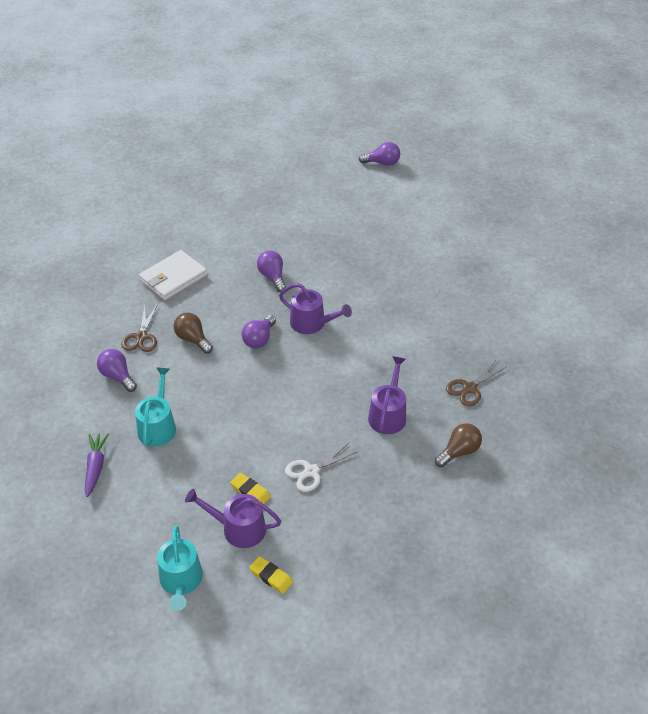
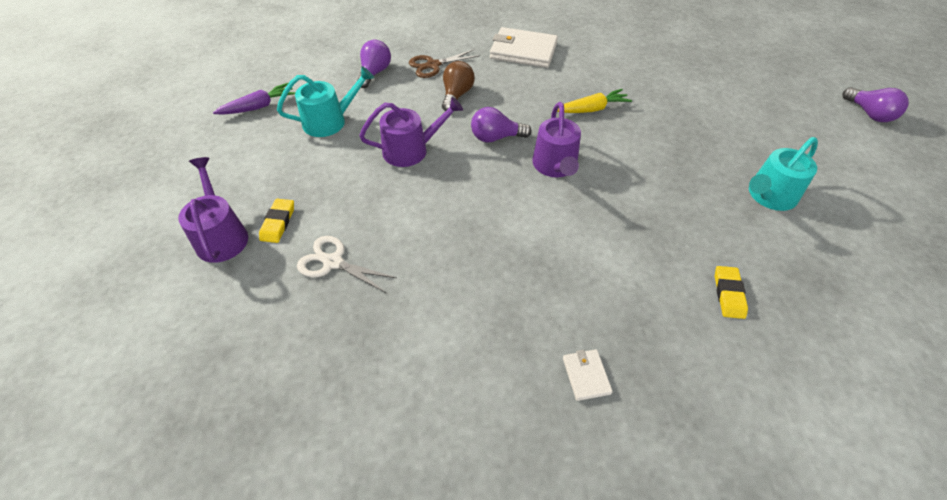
camera: 60 degrees right, 5 degrees up
turquoise watering can [157,525,203,611] -> turquoise watering can moved to [749,137,818,211]
yellow eraser [249,556,293,594] -> yellow eraser moved to [715,266,748,319]
purple light bulb [257,250,286,292] -> yellow carrot [557,89,632,113]
purple watering can [368,356,406,434] -> purple watering can moved to [359,97,463,167]
brown light bulb [435,423,482,467] -> none
brown scissors [446,360,506,406] -> white wallet [563,349,613,401]

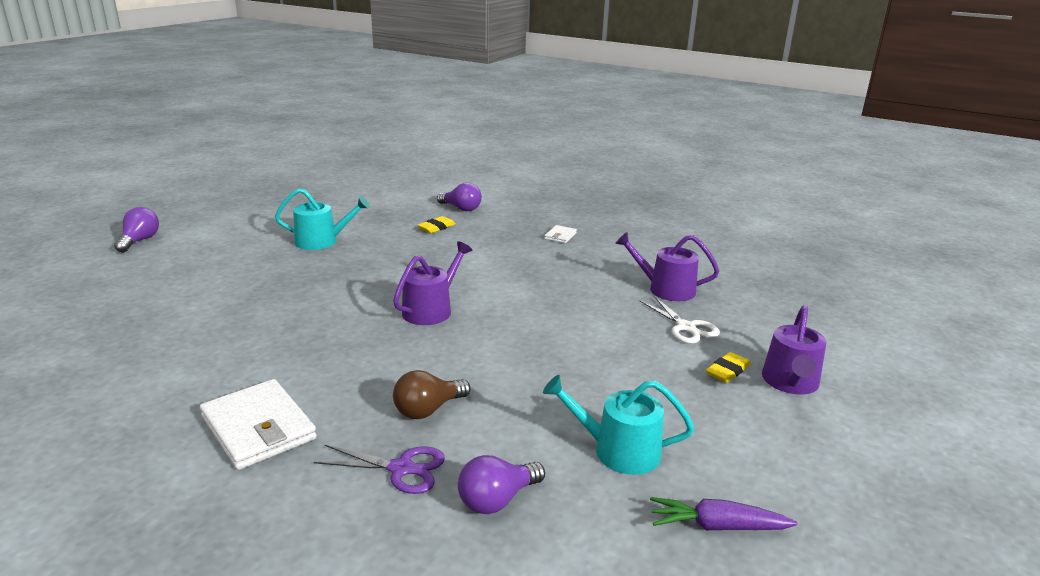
camera: 145 degrees left, 25 degrees down
purple watering can [359,97,463,167] -> purple watering can moved to [615,232,719,301]
brown scissors [409,49,480,78] -> purple scissors [314,444,445,494]
purple light bulb [471,107,532,143] -> purple light bulb moved to [437,182,482,211]
yellow carrot [557,89,632,113] -> none

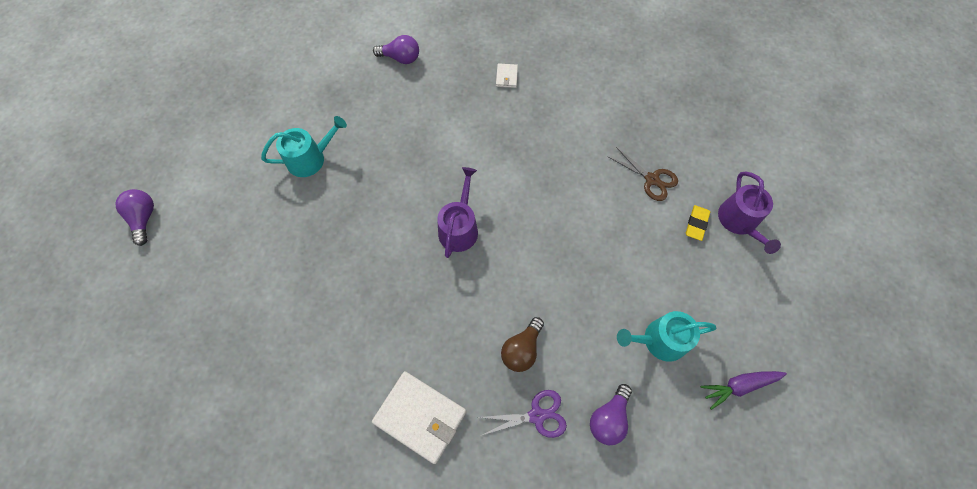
camera: 20 degrees left, 40 degrees up
yellow eraser [418,216,455,233] -> none
purple watering can [615,232,719,301] -> none
white scissors [640,296,720,344] -> brown scissors [609,147,678,201]

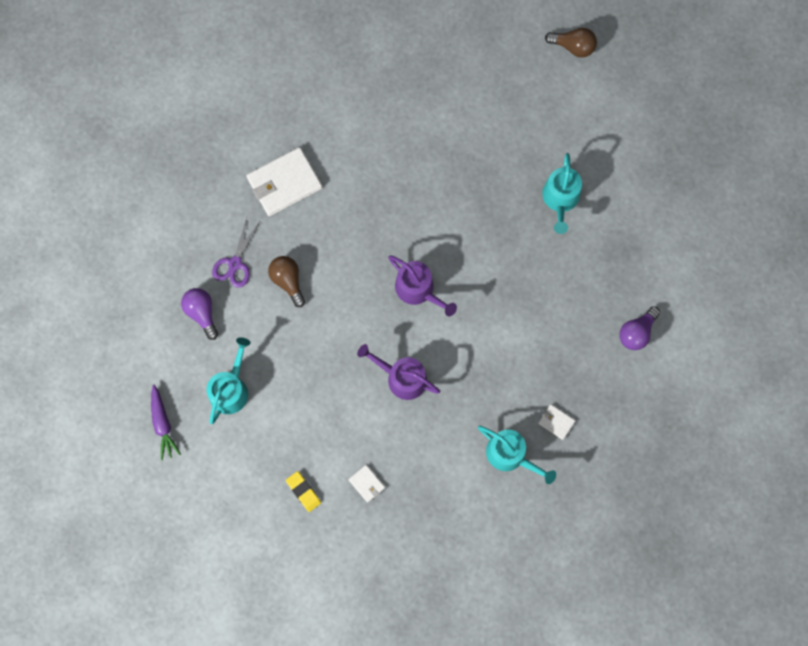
camera: 120 degrees right, 10 degrees up
purple light bulb [116,189,154,246] -> brown light bulb [545,28,597,58]
brown scissors [609,147,678,201] -> white wallet [349,465,385,503]
purple carrot [701,371,787,410] -> purple carrot turned 150 degrees clockwise [151,385,181,460]
purple watering can [718,171,781,254] -> purple watering can moved to [357,344,440,400]
none -> turquoise watering can [478,426,556,484]

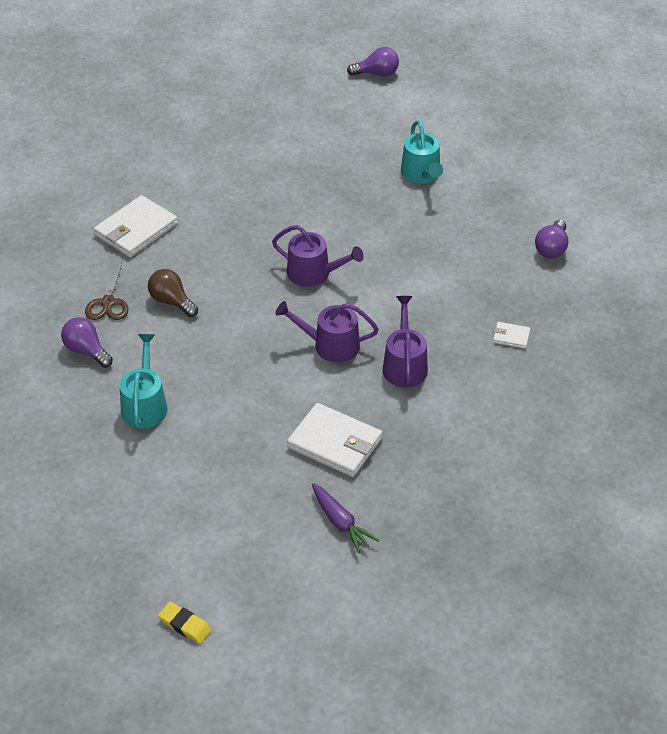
camera: 20 degrees left, 30 degrees down
purple carrot [151,385,181,460] -> purple carrot moved to [312,483,379,553]
purple scissors [212,217,259,288] -> brown scissors [85,263,129,320]
yellow eraser [286,471,321,512] -> yellow eraser moved to [158,601,212,644]
white wallet [349,465,385,503] -> white wallet [287,403,382,477], size x2.14
turquoise watering can [478,426,556,484] -> none
brown light bulb [545,28,597,58] -> purple light bulb [347,47,399,77]
none -> purple watering can [383,296,428,387]

